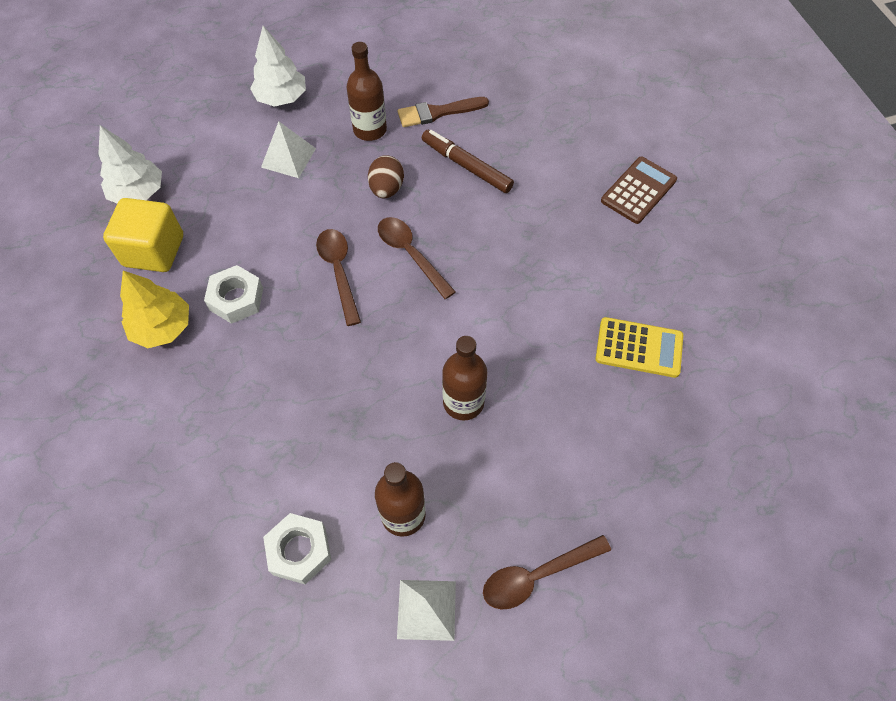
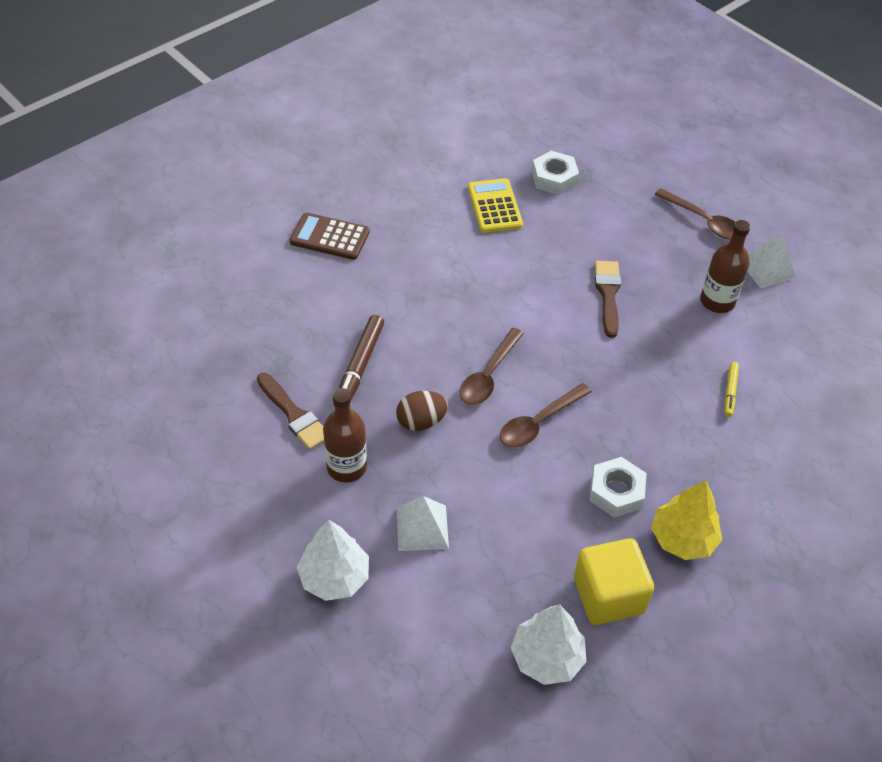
camera: 115 degrees left, 10 degrees down
white nut [263,513,331,585] -> white nut moved to [532,151,579,195]
brown bottle [442,336,488,420] -> brown brush [595,261,621,338]
none -> yellow marker [725,362,739,417]

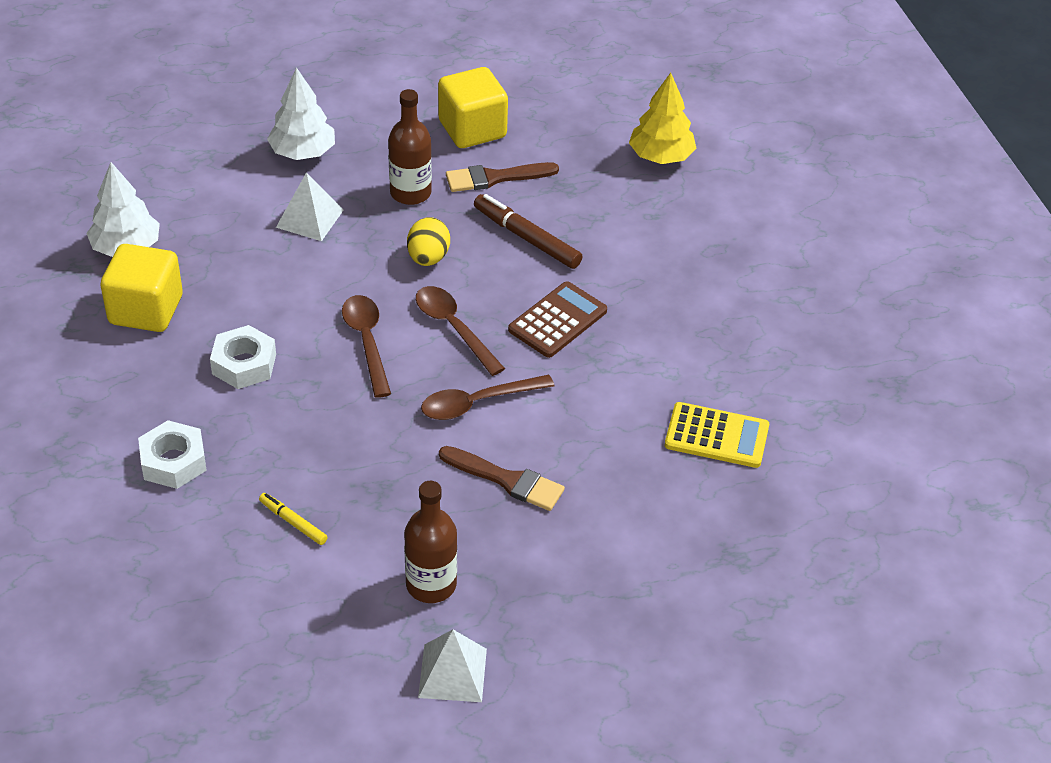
camera: 115 degrees right, 5 degrees down
brown calculator [290,212,370,260] -> brown calculator moved to [508,281,607,358]
brown egg [396,391,448,431] -> yellow egg [407,217,450,266]
white nut [532,151,579,195] -> white nut moved to [138,420,207,489]
yellow tree [651,480,722,560] -> yellow tree moved to [629,73,697,164]
brown spoon [655,188,735,240] -> brown spoon moved to [421,375,554,420]
none -> yellow cube [438,67,508,148]

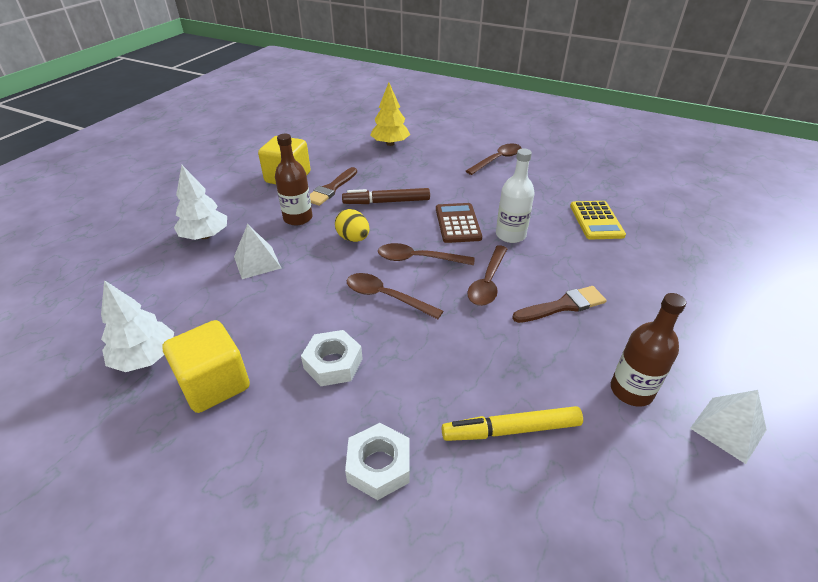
camera: 45 degrees left, 5 degrees down
yellow marker [259,493,328,545] -> yellow marker [442,406,583,441], size x1.79
yellow calculator [665,402,769,468] -> yellow calculator turned 120 degrees clockwise [570,201,626,240]
none -> brown spoon [466,144,521,175]
none -> white bottle [496,148,535,243]

